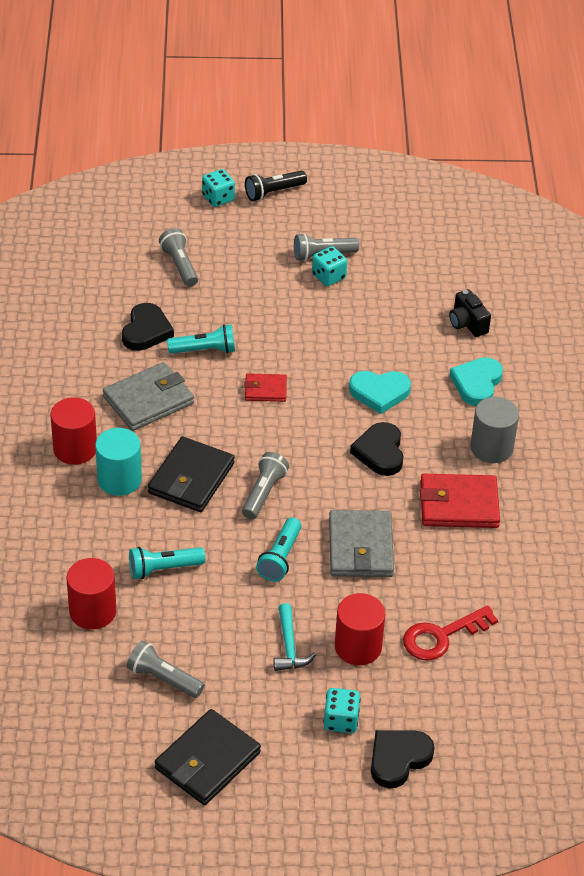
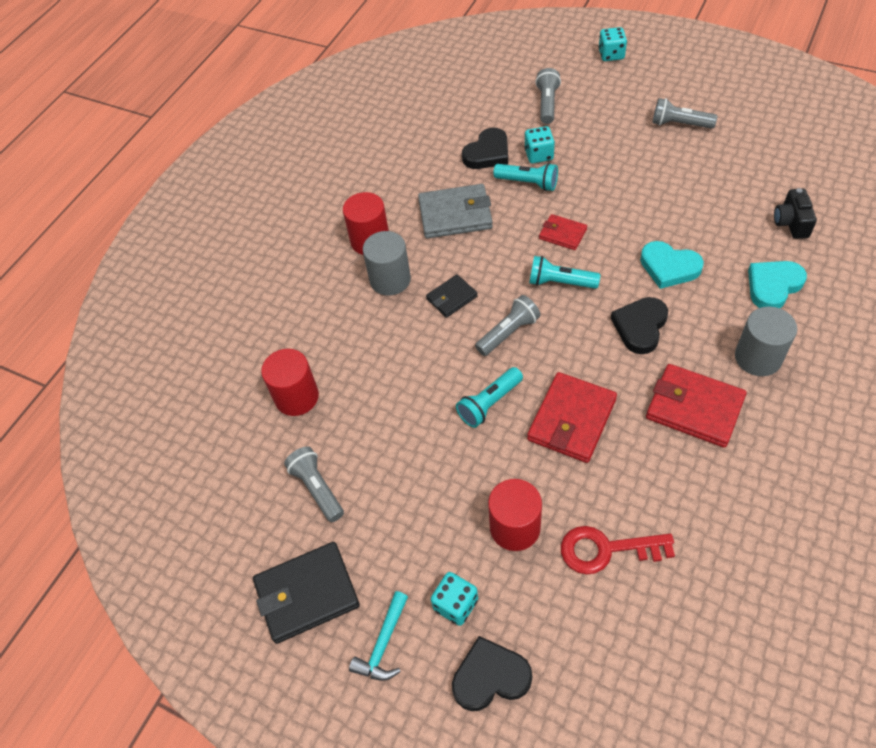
camera: 35 degrees right, 10 degrees up
turquoise cylinder [95,428,142,496] -> grey cylinder [363,231,411,296]
turquoise flashlight [129,547,205,579] -> turquoise flashlight moved to [529,256,600,289]
black wallet [148,436,235,512] -> black wallet [426,274,478,318], size x0.57
black flashlight [245,171,307,201] -> none
turquoise hammer [273,603,316,671] -> turquoise hammer moved to [349,591,408,681]
turquoise dice [312,246,347,286] -> turquoise dice moved to [524,126,555,163]
grey wallet [329,510,394,577] -> red wallet [527,372,617,463]

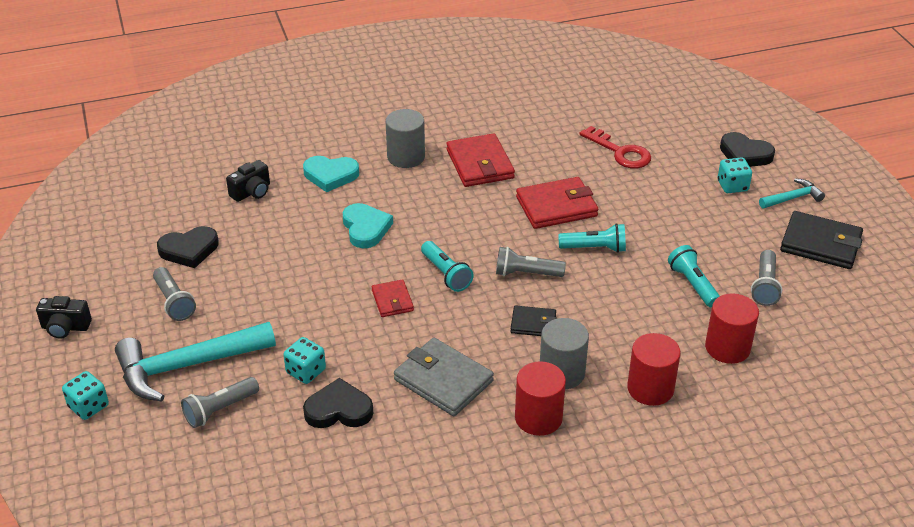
camera: 140 degrees left, 15 degrees down
red cylinder [488,479,542,551] -> red cylinder moved to [627,333,681,406]
turquoise flashlight [493,163,558,191] -> turquoise flashlight moved to [668,245,720,307]
black heart [611,297,668,354] -> black heart moved to [157,226,219,268]
none -> black camera [36,296,92,339]
none -> turquoise hammer [115,322,276,402]

